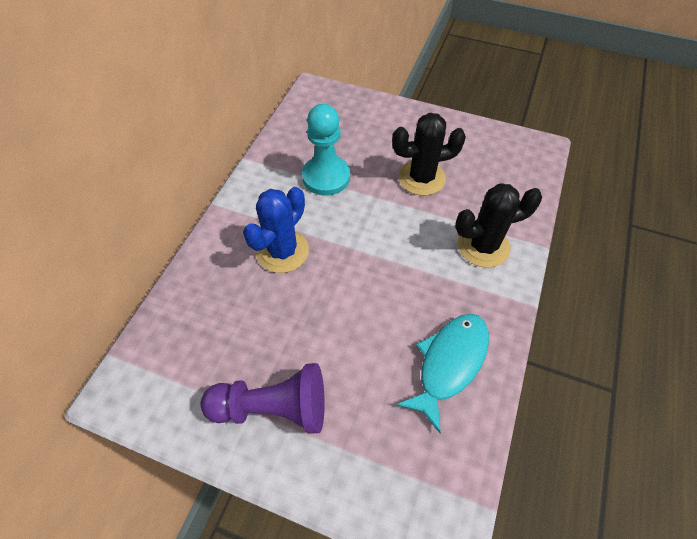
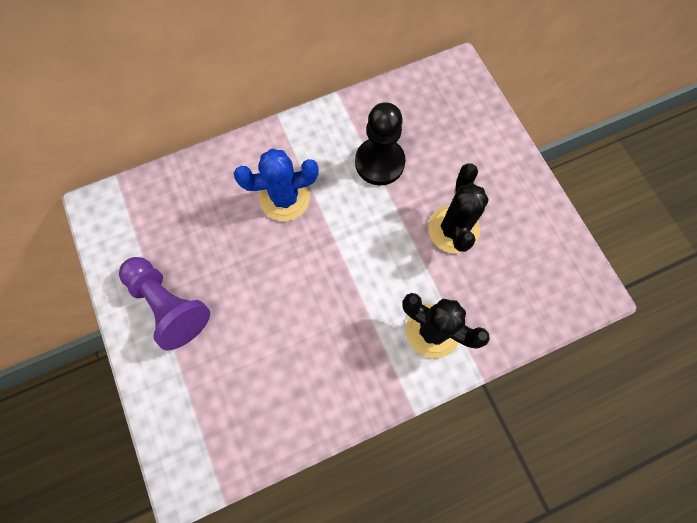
camera: 45 degrees right, 15 degrees up
turquoise pawn [302,104,350,196] -> black pawn [355,102,406,185]
black cactus [392,113,466,196] -> black cactus turned 60 degrees clockwise [428,163,489,253]
turquoise fish [396,314,489,433] -> none

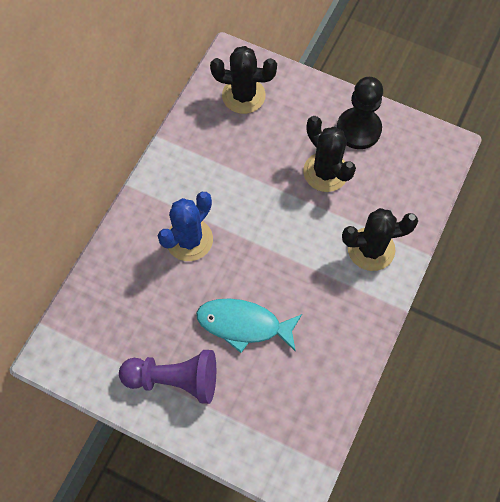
camera: 40 degrees left, 5 degrees down
black pawn [355,102,406,185] -> black pawn moved to [337,77,383,149]
none -> turquoise fish [196,298,302,353]
none -> black cactus [210,46,277,114]

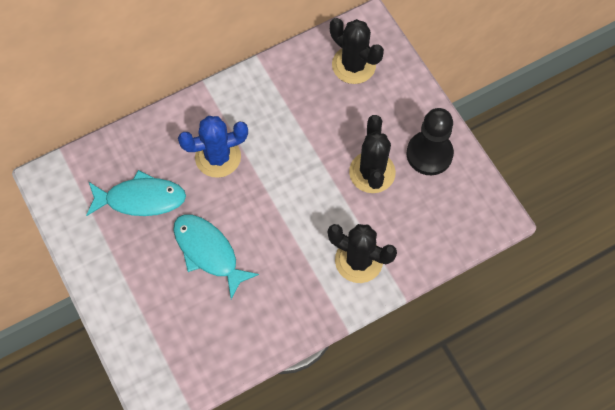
camera: 35 degrees right, 0 degrees up
purple pawn [119,350,216,404] -> none
none -> turquoise fish [86,170,186,216]

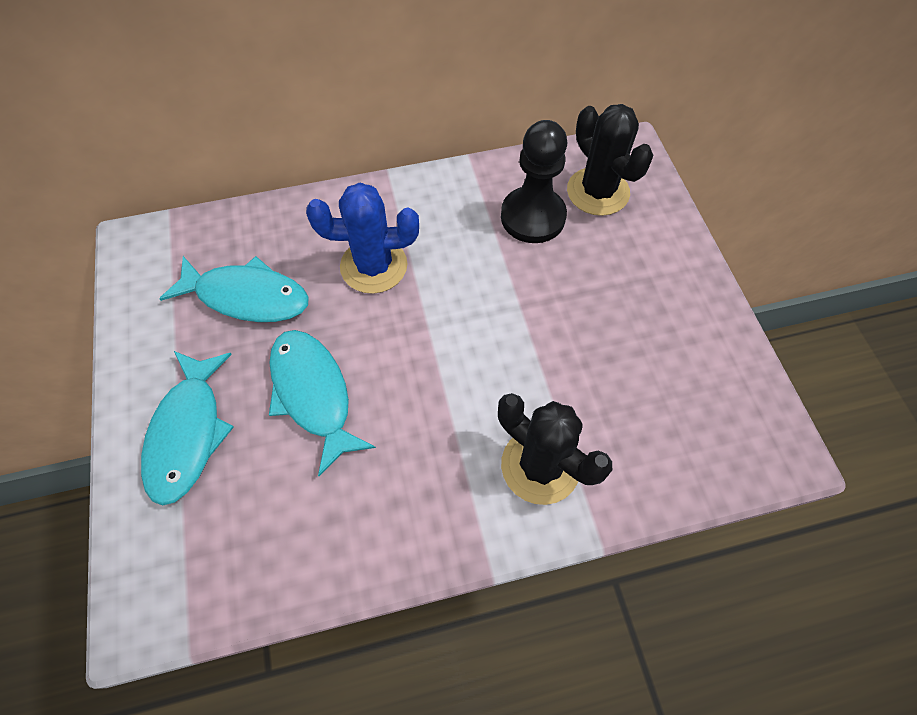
camera: 15 degrees right, 5 degrees down
black cactus [349,115,396,193] -> none
black pawn [407,108,454,175] -> black pawn moved to [501,120,567,243]
none -> turquoise fish [141,351,234,506]

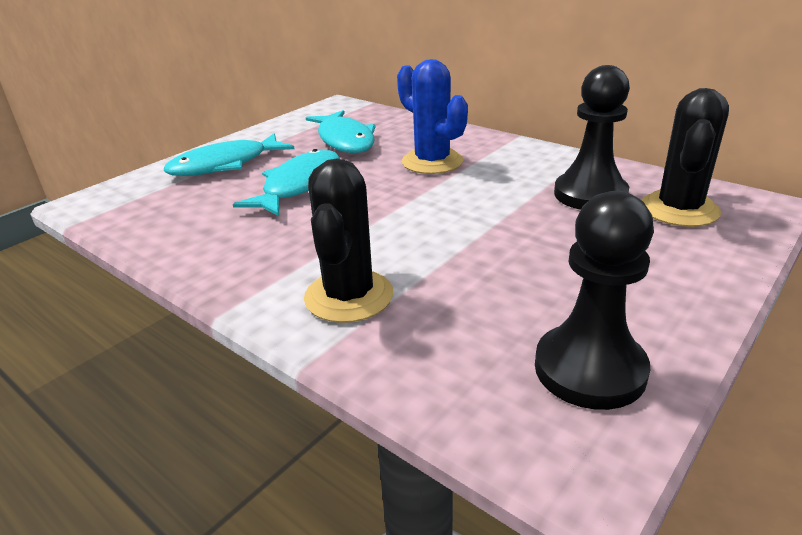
camera: 55 degrees right, 30 degrees down
none -> black pawn [535,191,654,410]

